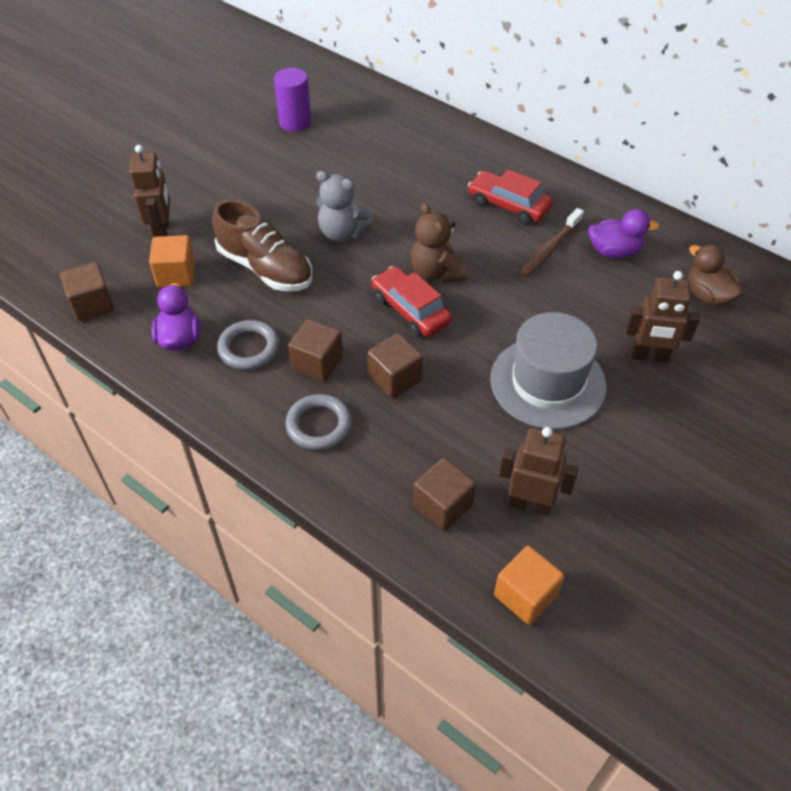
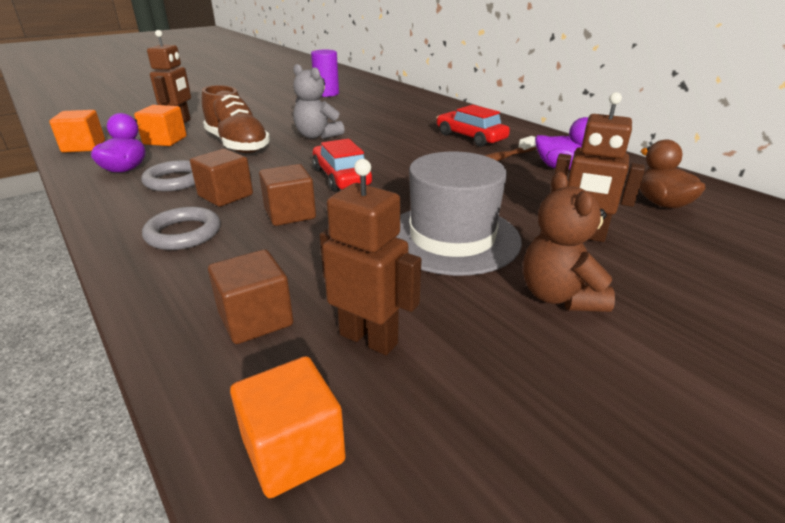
camera: 15 degrees right, 20 degrees down
brown cube [60,262,114,321] -> orange cube [49,110,105,153]
brown teddy bear [411,202,467,283] -> brown teddy bear moved to [523,172,615,312]

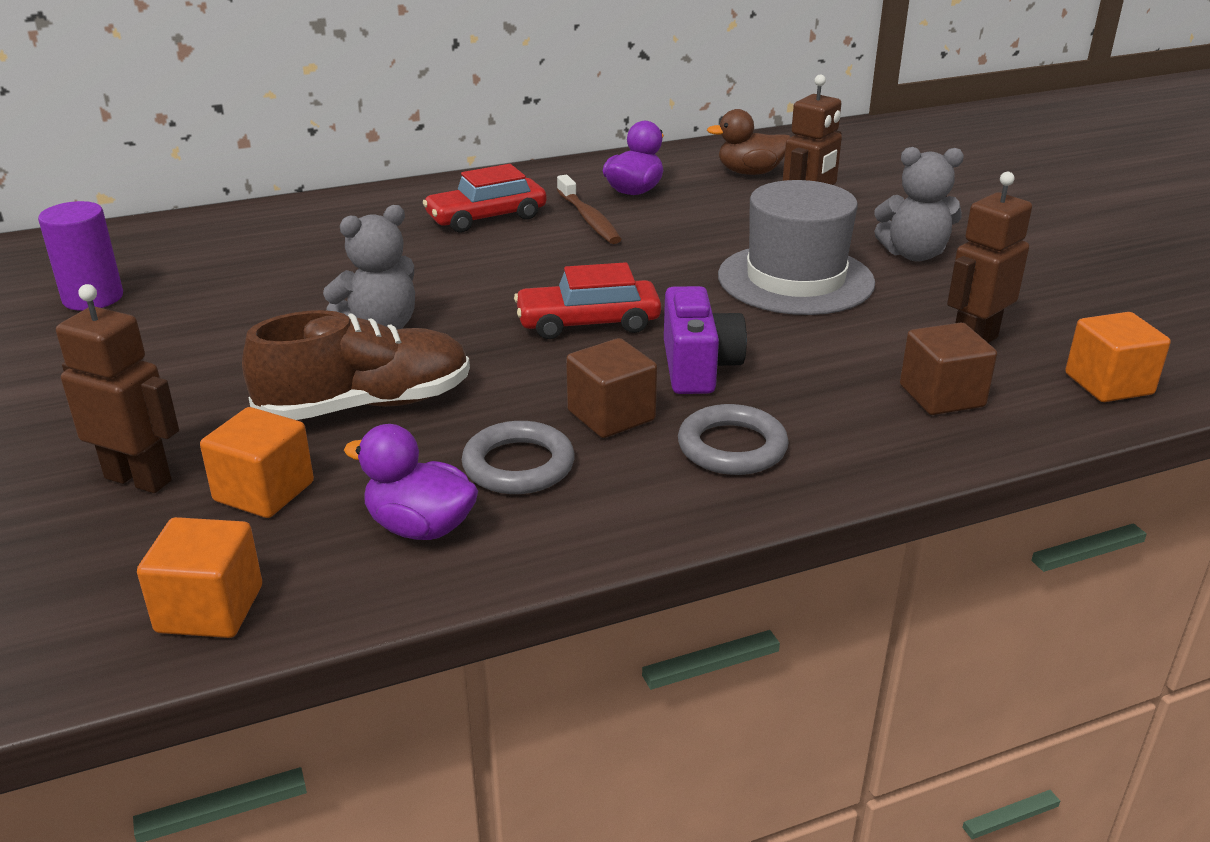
camera: 75 degrees left, 0 degrees up
brown cube [259,164,316,226] -> purple camera [664,286,747,394]
brown teddy bear [523,172,615,312] -> grey teddy bear [874,147,964,262]

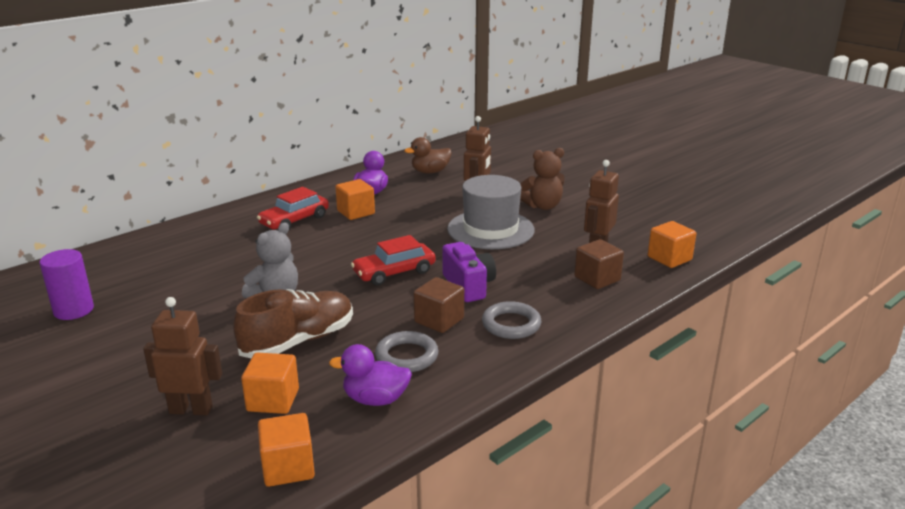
camera: 20 degrees left, 5 degrees down
brown toothbrush [557,175,621,244] -> orange cube [335,179,375,220]
grey teddy bear [874,147,964,262] -> brown teddy bear [520,148,565,210]

